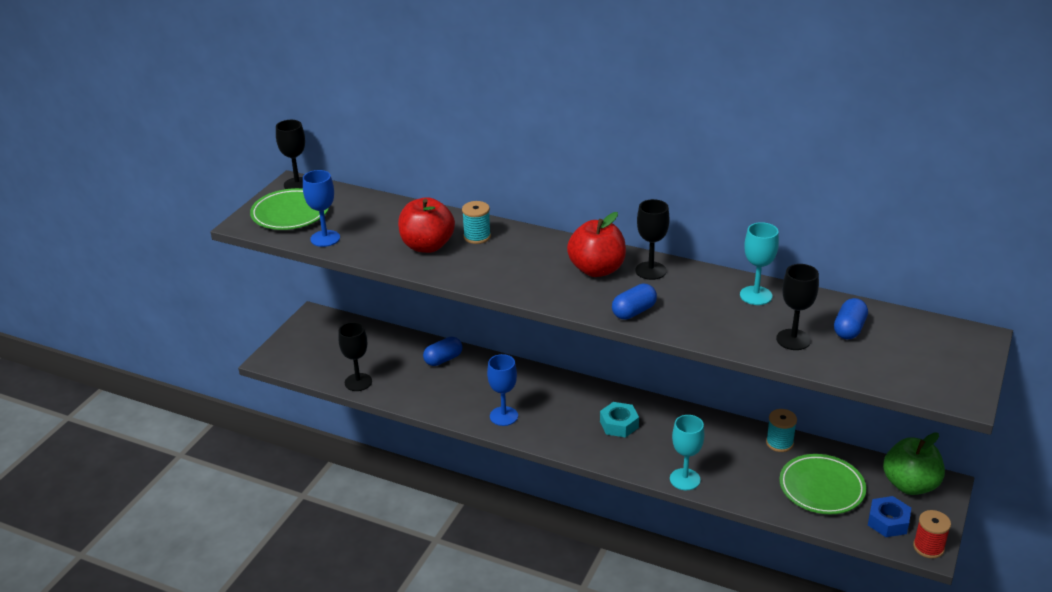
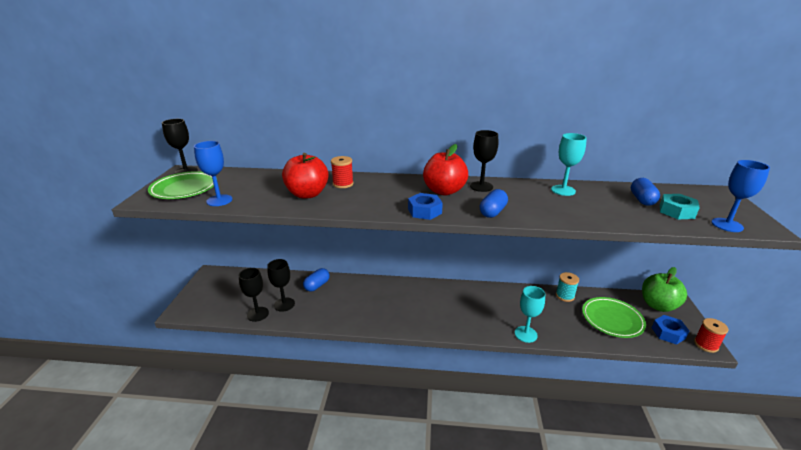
camera: 20 degrees left, 5 degrees down
turquoise spool [462,201,491,244] -> red spool [331,156,354,188]
blue goblet [487,354,518,426] -> blue goblet moved to [711,160,770,232]
turquoise nut [600,402,639,438] -> turquoise nut moved to [660,194,700,219]
black goblet [776,264,819,350] -> black goblet moved to [267,259,295,312]
none -> blue nut [408,193,443,220]

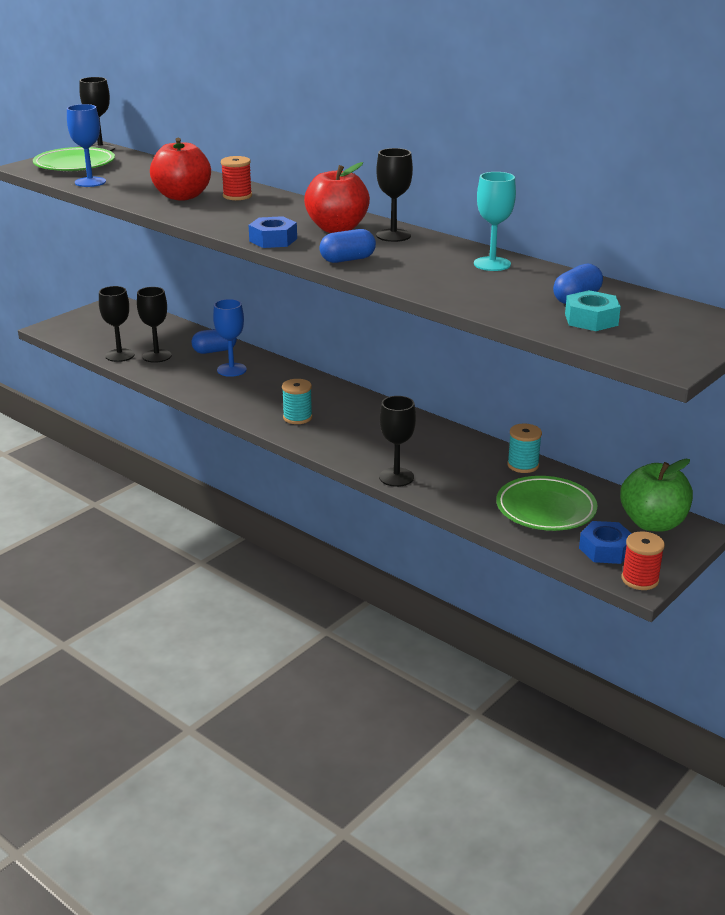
camera: 35 degrees right, 0 degrees up
turquoise goblet [515,286,545,343] -> black goblet [379,396,416,487]
blue goblet [711,160,770,232] -> blue goblet moved to [213,299,247,377]
none -> turquoise spool [282,379,312,424]

